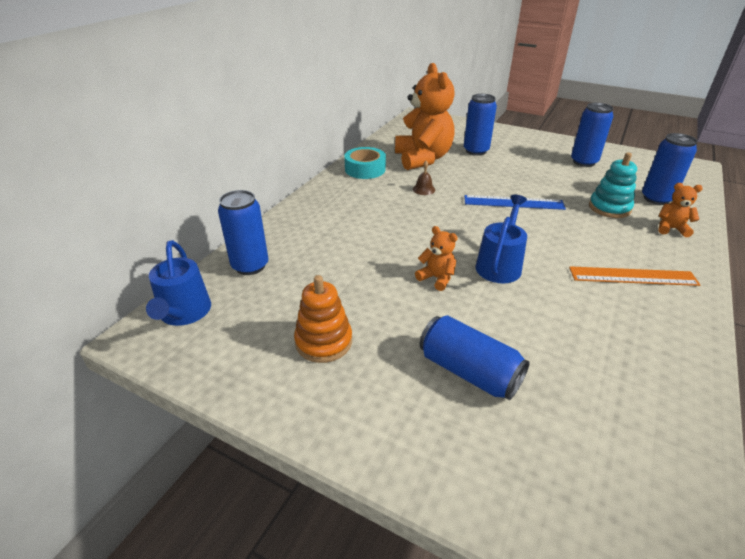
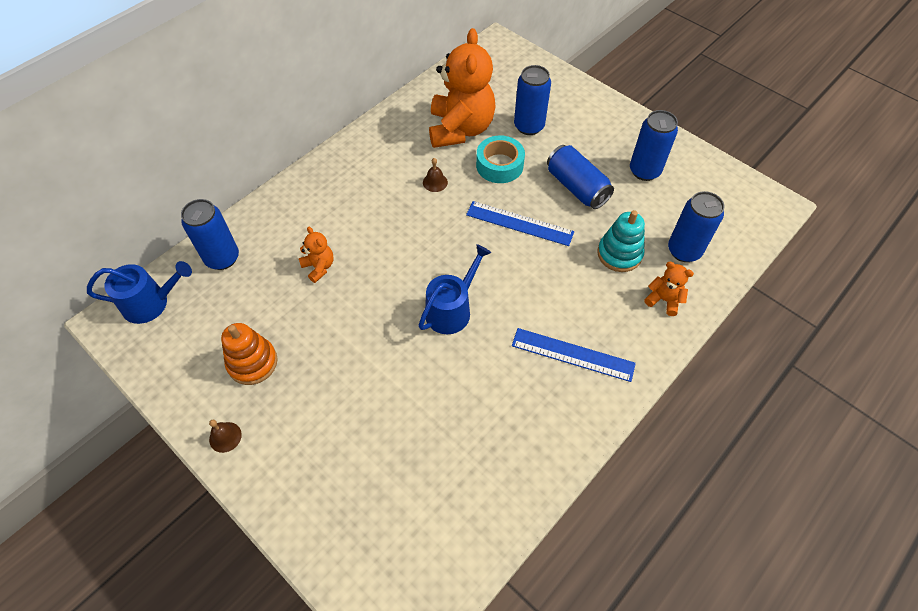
camera: 15 degrees right, 20 degrees up
blue watering can [146,240,211,326] -> blue watering can turned 105 degrees counterclockwise [87,261,192,324]
turquoise tape [344,147,386,179] -> turquoise tape moved to [476,135,525,183]
orange teddy bear [415,226,458,291] -> orange teddy bear moved to [299,227,334,283]
blue can [419,315,530,400] -> blue can moved to [547,145,614,209]
orange ruler [569,266,700,286] -> blue ruler [512,328,636,382]
none -> brown bell [209,420,242,453]

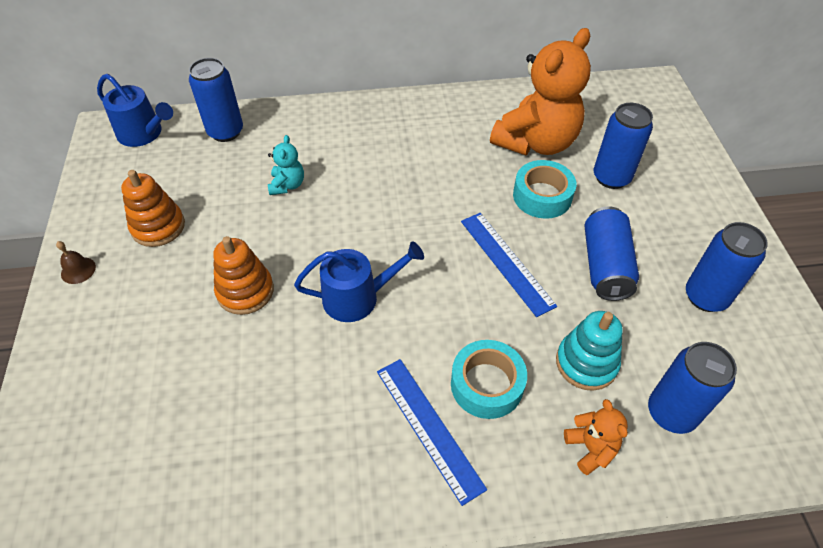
camera: 40 degrees right, 5 degrees down
orange teddy bear [299,227,334,283] -> turquoise teddy bear [268,135,304,195]
brown bell [423,158,448,192] -> none
none -> orange stacking toy [213,236,274,315]
none -> turquoise tape [451,340,527,419]

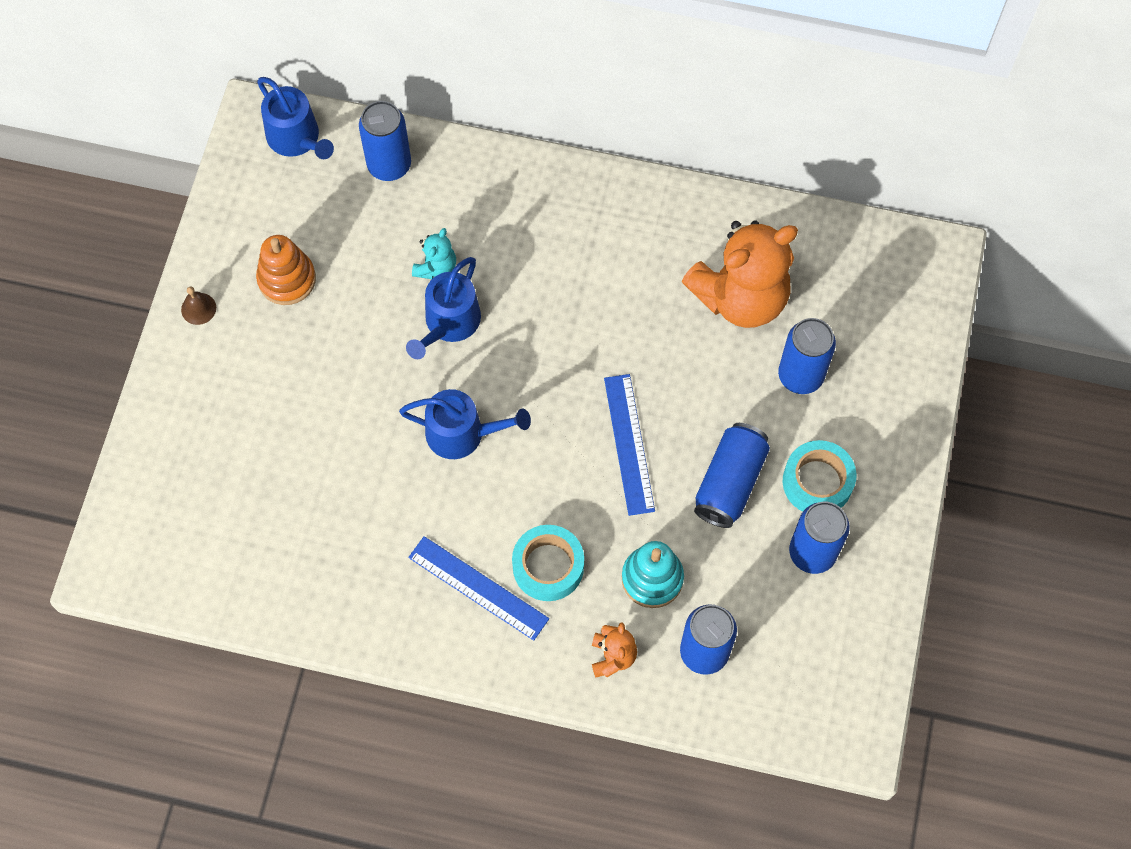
camera: 20 degrees right, 15 degrees up
orange stacking toy [213,236,274,315] -> none
blue ruler [377,359,487,506] -> blue ruler turned 45 degrees counterclockwise [408,536,549,641]
turquoise tape [513,160,576,219] -> turquoise tape moved to [783,440,857,511]
none -> blue watering can [406,257,481,359]

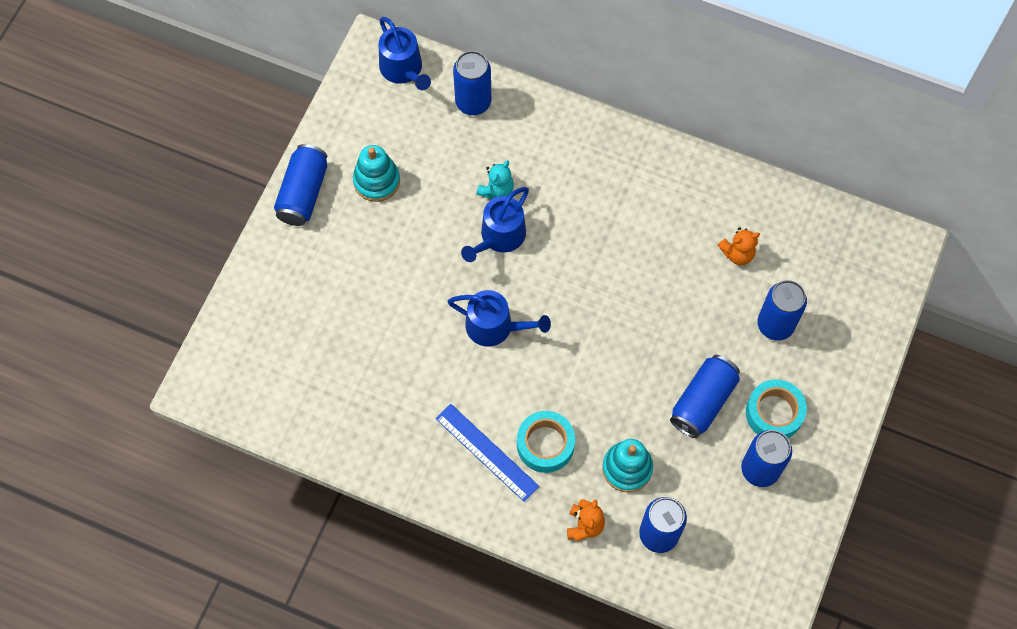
camera: 10 degrees right, 0 degrees up
brown bell [181,287,216,325] -> blue can [274,144,327,226]
orange stacking toy [256,235,316,305] -> turquoise stacking toy [353,145,400,202]
blue ruler [604,374,655,516] -> none
orange teddy bear [682,220,798,328] -> orange teddy bear [718,227,760,265], size x0.44

